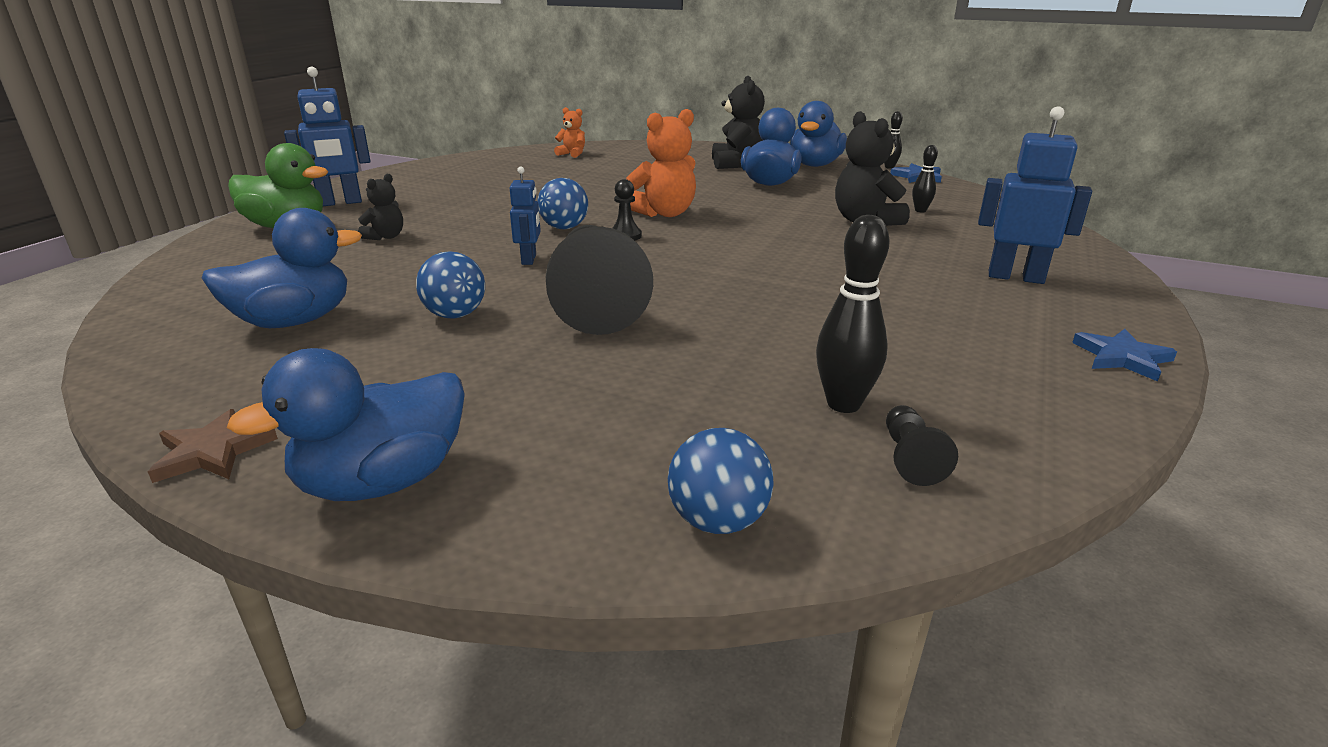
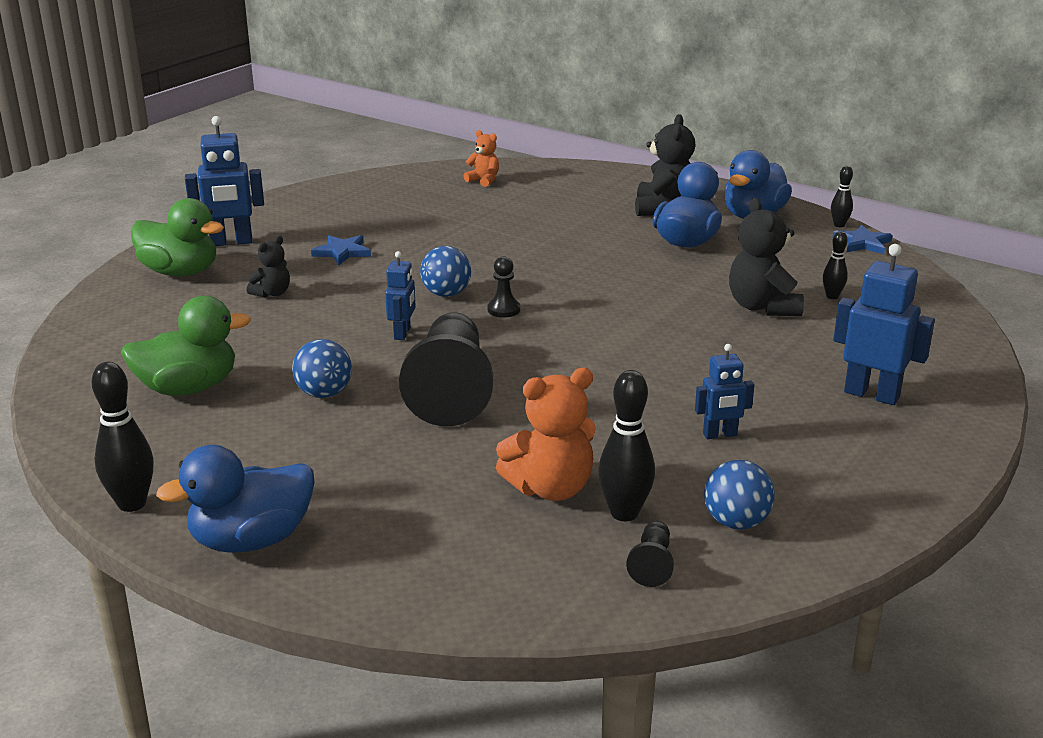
camera: 10 degrees right, 0 degrees up
brown star [148,409,278,483] -> black bowling pin [92,362,154,512]
blue duck [202,208,362,328] -> green duck [121,296,251,396]
orange teddy bear [626,109,696,217] -> orange teddy bear moved to [496,368,596,501]
blue ball [668,428,774,534] -> blue ball moved to [704,460,775,530]
blue star [1072,329,1177,381] -> blue star moved to [311,235,371,265]
none -> blue robot [695,344,754,439]

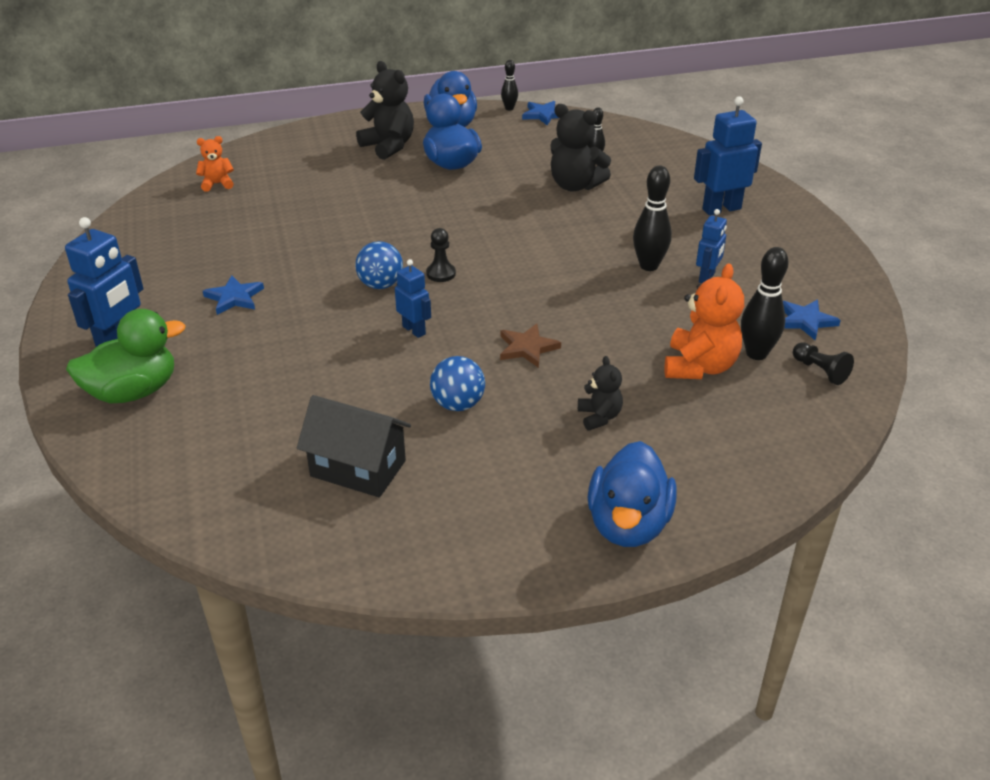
camera: 50 degrees left, 10 degrees up
black bowling pin [92,362,154,512] -> black bowling pin moved to [633,165,672,271]
green duck [121,296,251,396] -> black house [297,395,411,497]
black teddy bear [247,236,290,298] -> black teddy bear moved to [578,356,623,431]
black pawn [399,312,493,426] -> brown star [500,324,561,368]
blue ball [704,460,775,530] -> blue star [783,300,841,340]

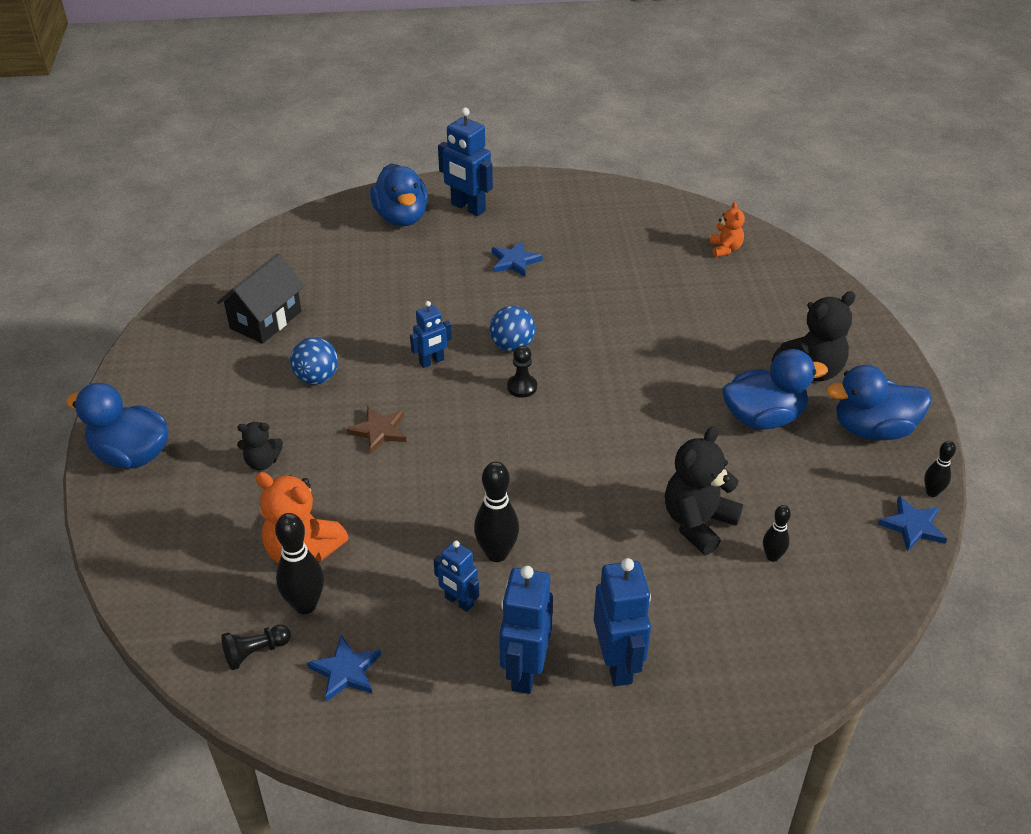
camera: 100 degrees right, 5 degrees up
green duck [66,309,186,403] -> blue duck [370,163,428,226]
none -> blue robot [499,566,553,694]

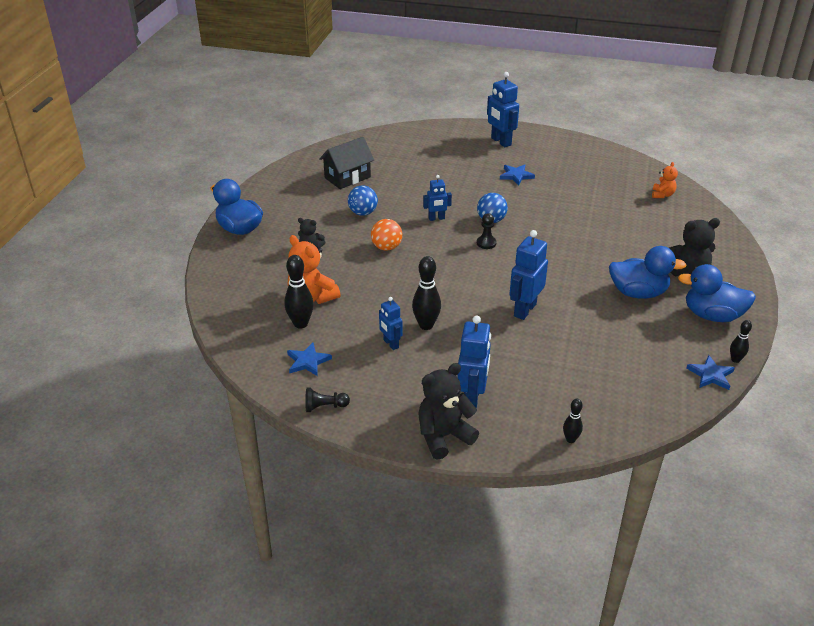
camera: 20 degrees right, 5 degrees down
black pawn [221,625,291,670] -> black pawn moved to [305,387,350,412]
brown star [346,406,407,453] -> orange ball [371,219,402,251]
blue duck [370,163,428,226] -> none
blue robot [499,566,553,694] -> blue robot moved to [509,230,548,320]
black teddy bear [665,426,743,555] -> black teddy bear moved to [419,363,479,460]
black bowling pin [763,505,791,562] -> black bowling pin moved to [563,399,583,443]

